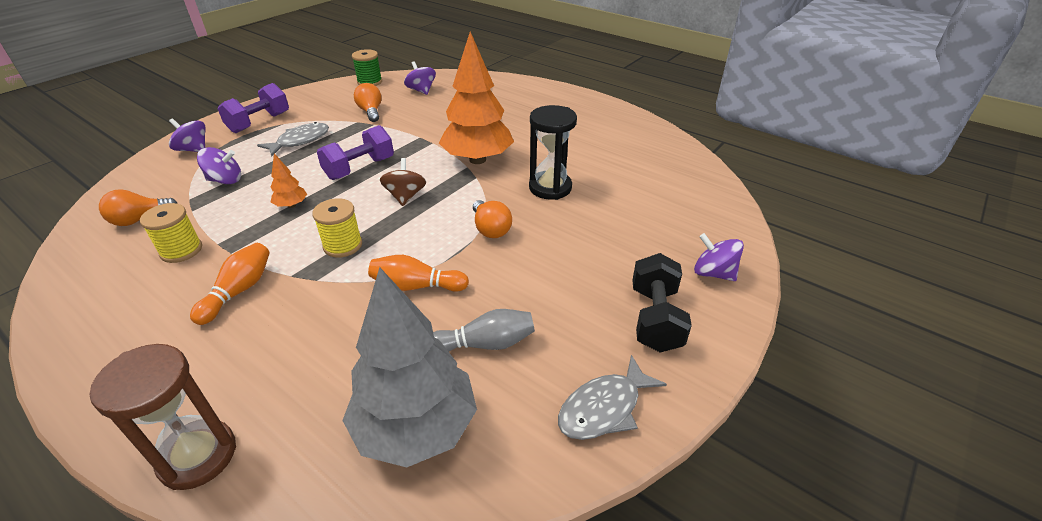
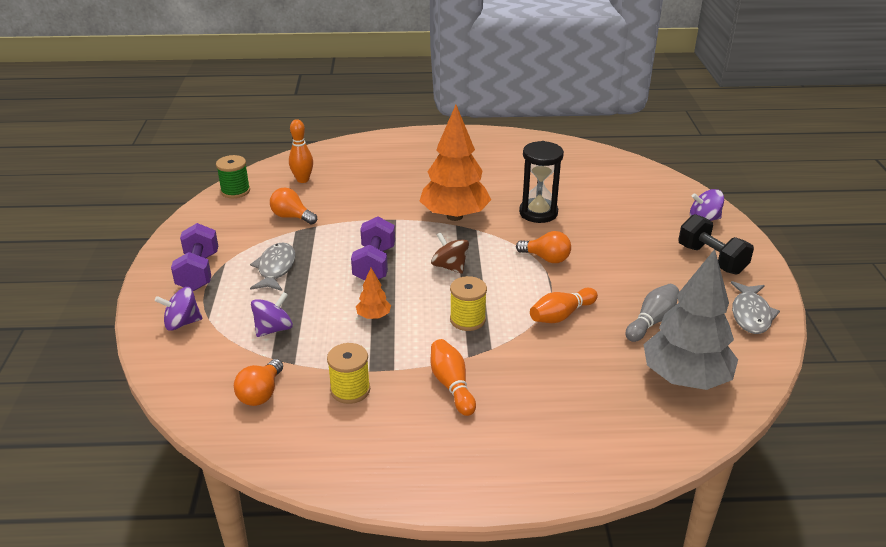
camera: 40 degrees left, 5 degrees down
brown hourglass [90,344,236,490] -> none
purple spinning top [404,61,436,95] -> orange bowling pin [289,119,313,183]

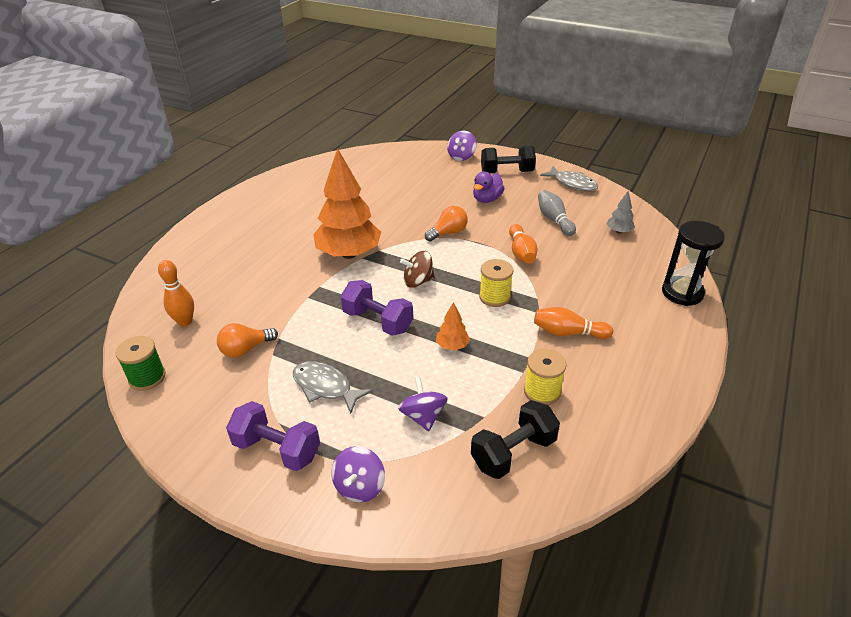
camera: 60 degrees left, 5 degrees up
orange light bulb [234,359,283,406] -> black dumbbell [471,400,560,479]
black hourglass [519,141,564,223] -> black hourglass moved to [662,221,725,306]
grey tree [643,249,738,390] -> grey tree [607,191,635,234], size x0.42
none -> purple duck [473,172,505,203]

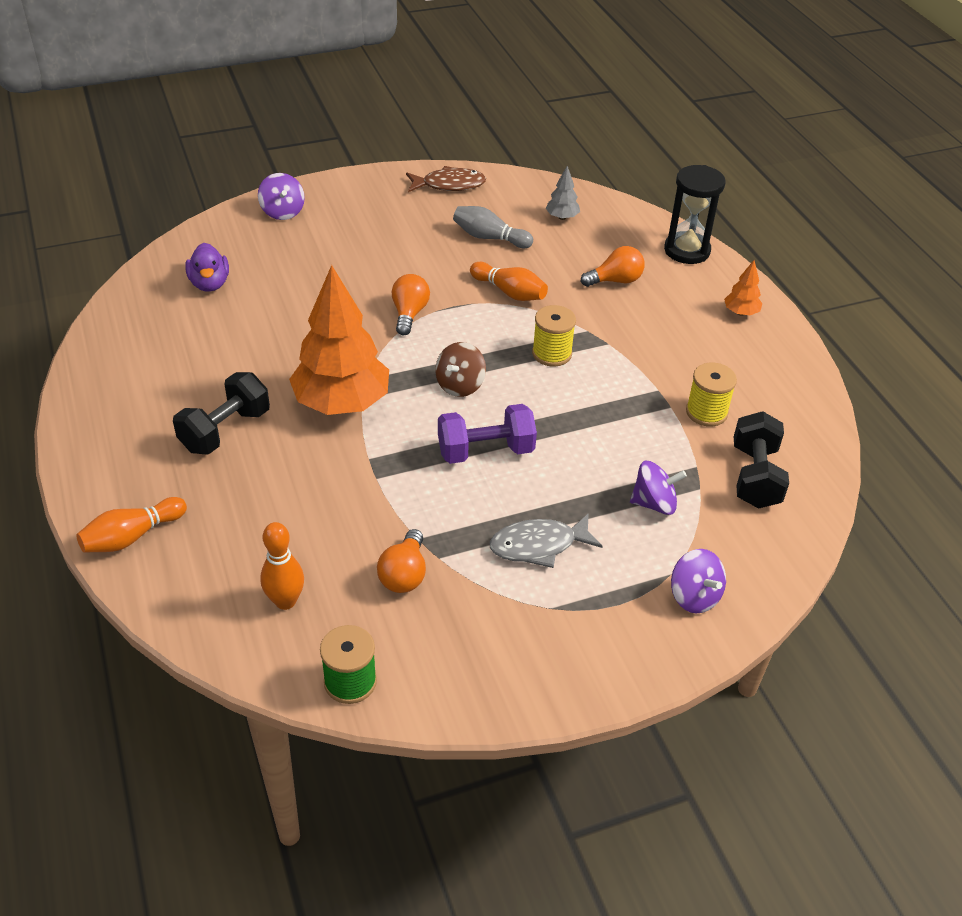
camera: 50 degrees left, 5 degrees up
purple dumbbell [226,401,320,471] -> none
purple spinning top [398,377,448,432] -> purple spinning top turned 150 degrees clockwise [630,461,687,515]
orange tree [436,302,470,351] -> orange tree moved to [724,260,762,316]
purple duck [473,172,505,203] -> purple duck moved to [185,243,229,292]
black dumbbell [481,146,536,174] -> black dumbbell moved to [173,372,270,455]
orange bowling pin [534,307,613,339] -> orange bowling pin moved to [76,497,187,553]
grey fish [540,166,598,191] -> brown fish [406,166,486,192]
none -> orange light bulb [581,246,645,287]

